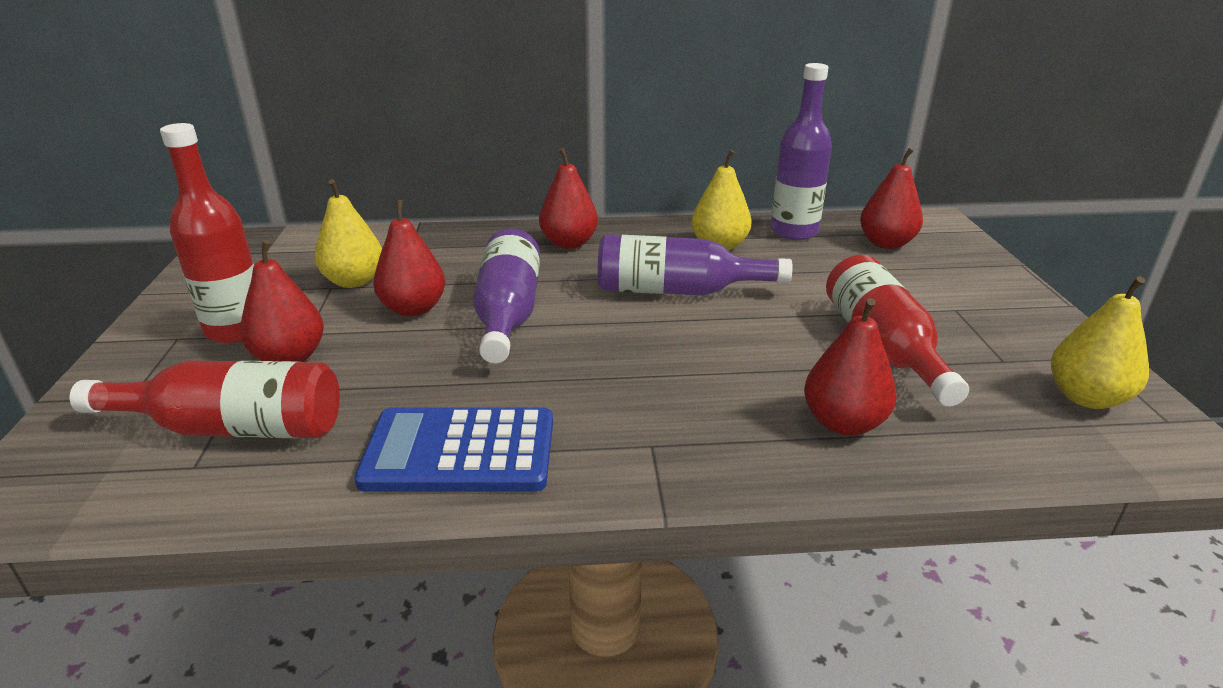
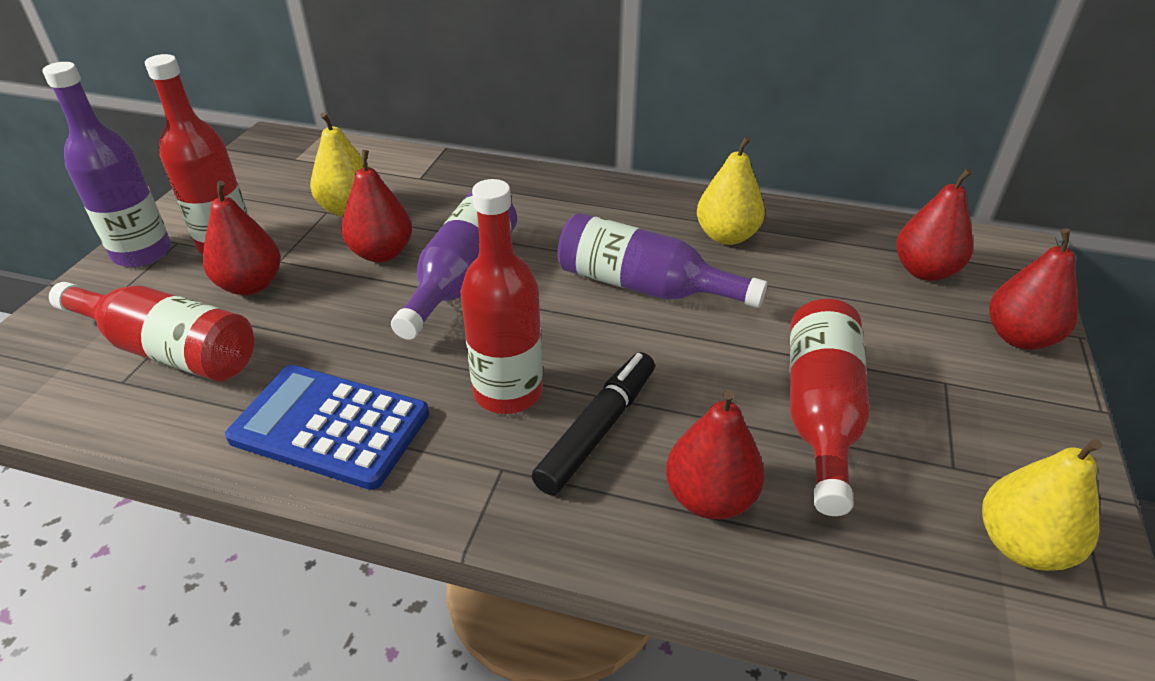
camera: 20 degrees right, 10 degrees up
red pear [539,148,598,249] -> red pear moved to [989,229,1078,350]
purple bottle [771,63,832,240] -> purple bottle moved to [43,62,171,267]
none -> red bottle [461,179,543,414]
none -> black marker [531,352,655,495]

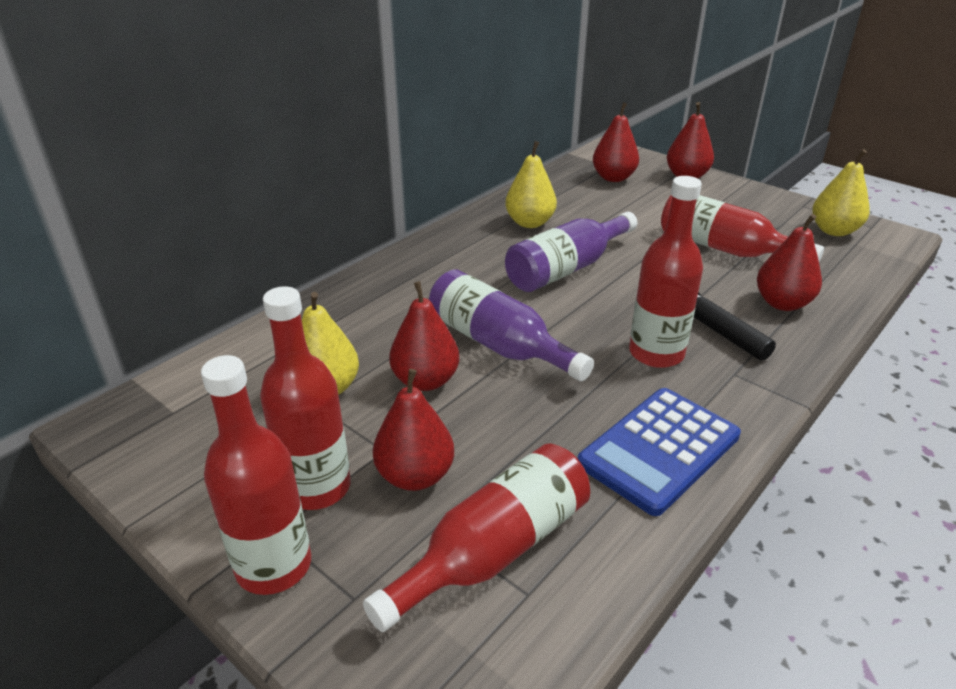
camera: 65 degrees left, 5 degrees down
purple bottle [43,62,171,267] -> red bottle [201,355,311,595]

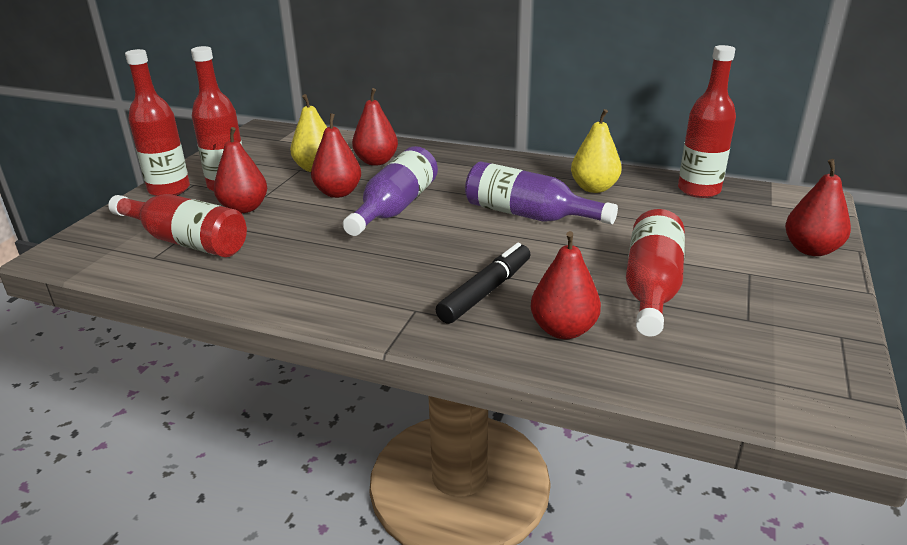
camera: 70 degrees right, 5 degrees down
blue calculator [578,388,741,516] -> none
red pear [593,102,639,182] -> red pear moved to [352,88,398,166]
red bottle [629,176,703,368] -> red bottle moved to [678,45,736,198]
yellow pear [812,149,870,236] -> none

